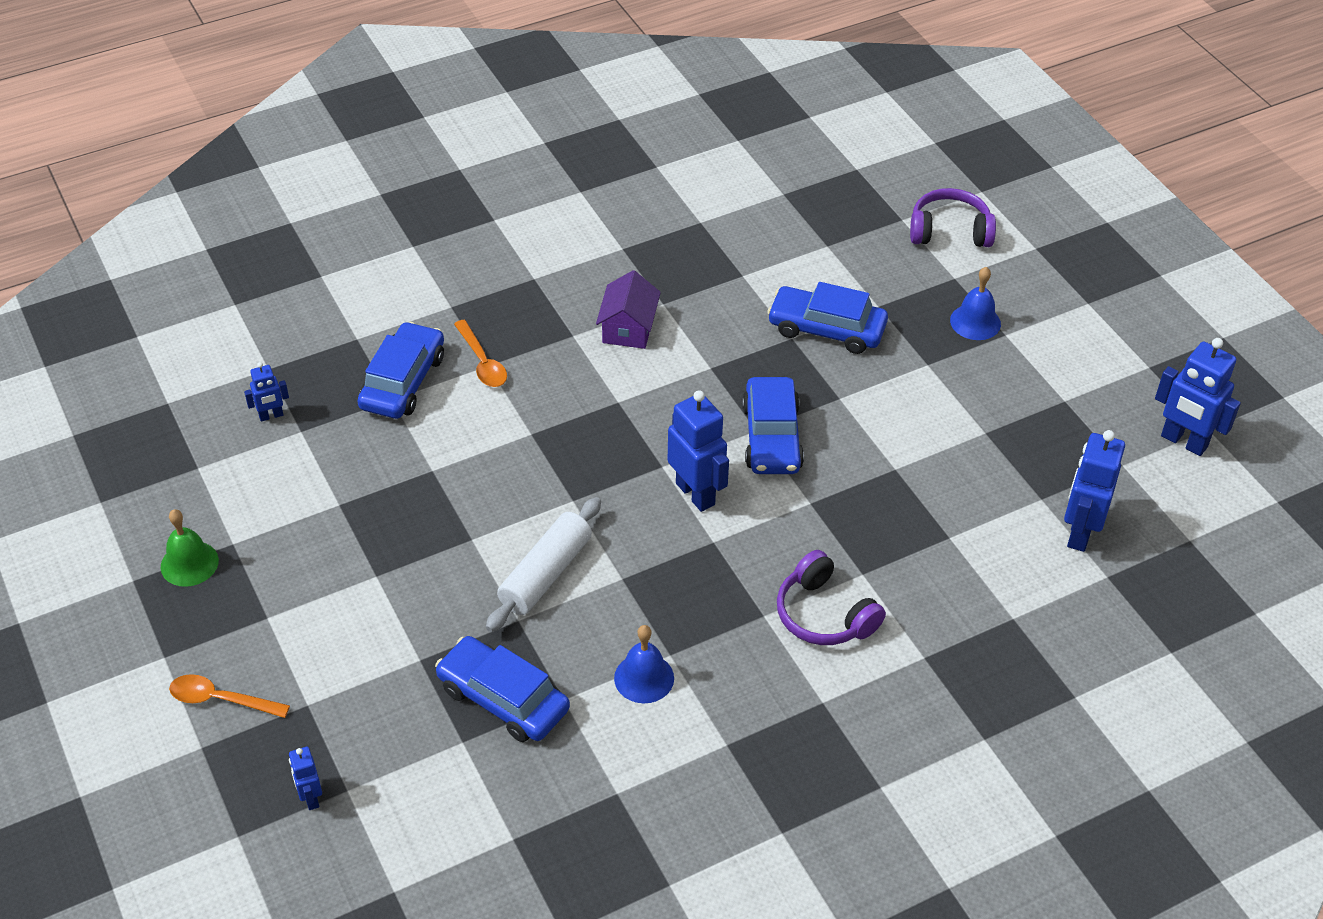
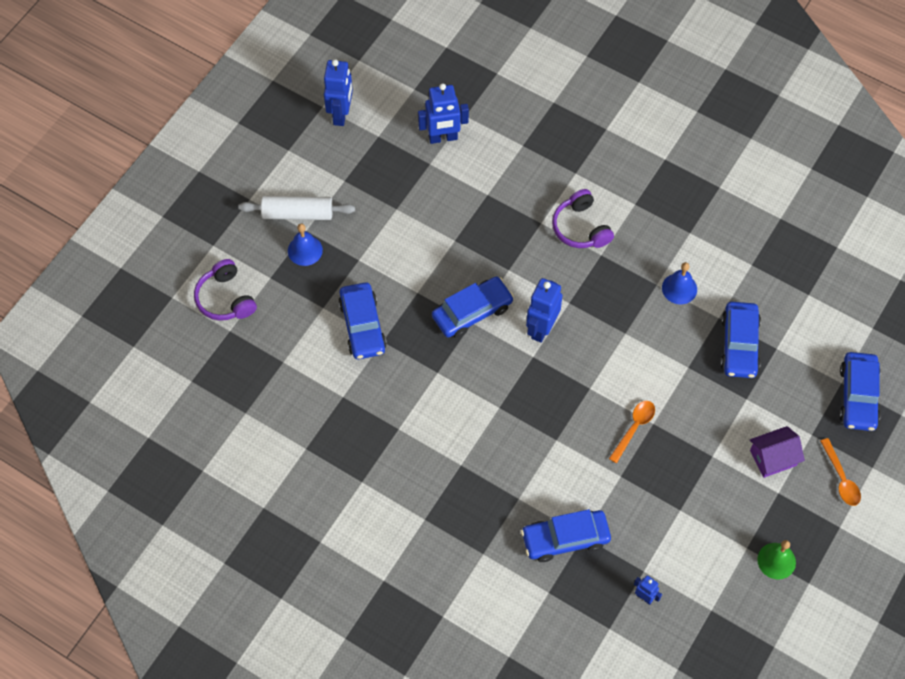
camera: 120 degrees left, 15 degrees up
blue robot [289,747,322,810] -> blue car [839,352,881,431]
orange spoon [454,320,507,387] -> orange spoon moved to [609,401,655,463]
white rolling pin [486,497,601,632] -> white rolling pin moved to [238,196,355,220]
purple house [596,270,661,349] -> purple house moved to [750,426,805,478]
purple headphones [777,550,886,645] -> purple headphones turned 135 degrees clockwise [552,189,614,248]

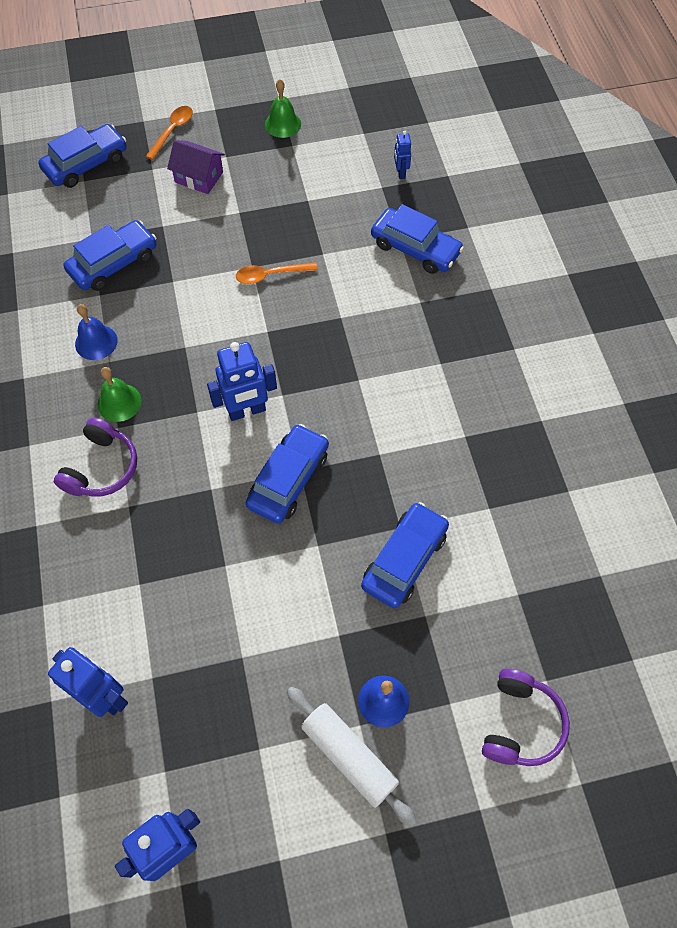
camera: 135 degrees left, 0 degrees up
blue car [432,277,514,338] -> blue car turned 105 degrees clockwise [246,424,329,524]
none -> green bell [98,367,142,422]

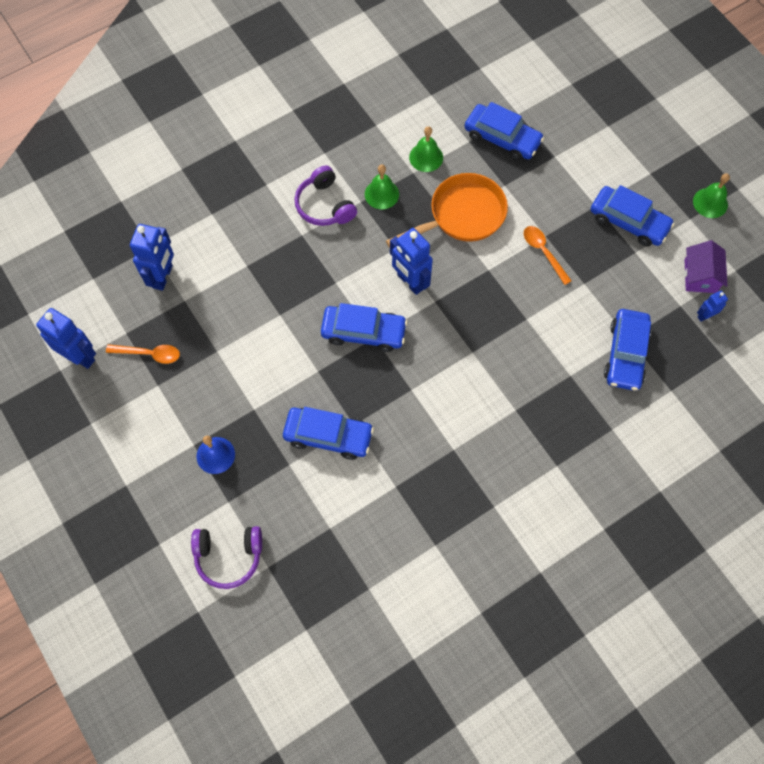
camera: 70 degrees right, 5 degrees up
blue car [38,124,127,188] -> blue car moved to [591,185,674,247]
purple headphones [54,418,137,497] -> purple headphones turned 60 degrees clockwise [295,165,357,226]
blue bell [75,304,118,360] -> green bell [409,126,443,172]
orange spoon [146,106,193,160] -> orange spoon moved to [106,344,180,364]
purple house [167,140,225,194] -> purple house moved to [684,240,728,293]
white rolling pin [287,687,417,827] -> none
none -> orange pan [386,173,508,248]

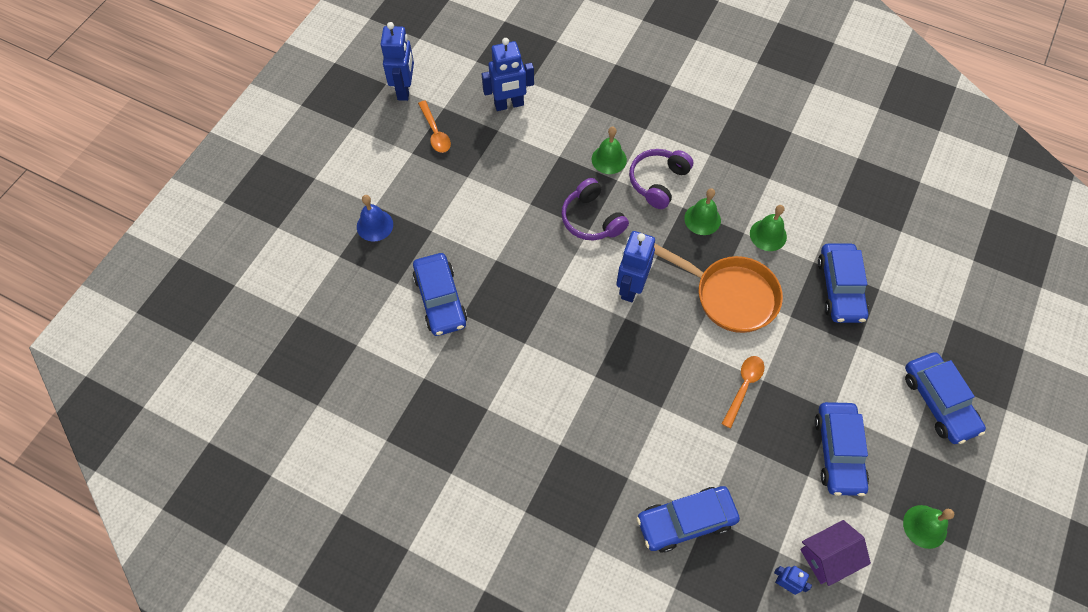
camera: 60 degrees right, 5 degrees down
purple headphones [191,526,262,589] -> purple headphones moved to [561,178,629,240]
blue car [321,303,408,352] -> blue car moved to [905,352,986,444]
none -> green bell [592,127,627,174]

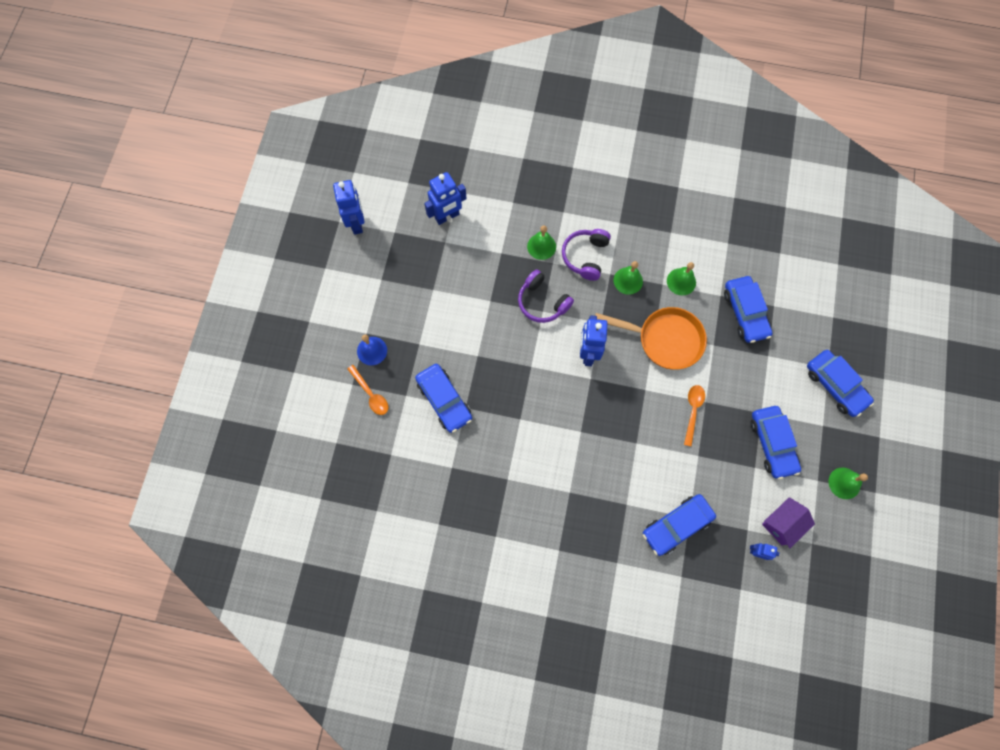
camera: 15 degrees left, 10 degrees up
orange spoon [418,101,451,153] -> orange spoon moved to [347,365,388,415]

